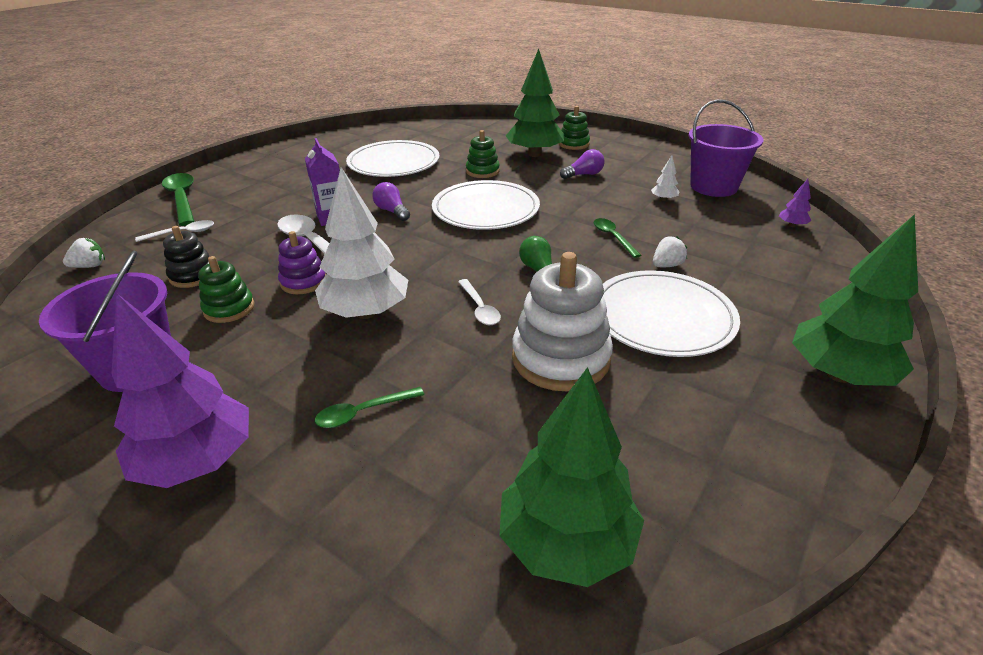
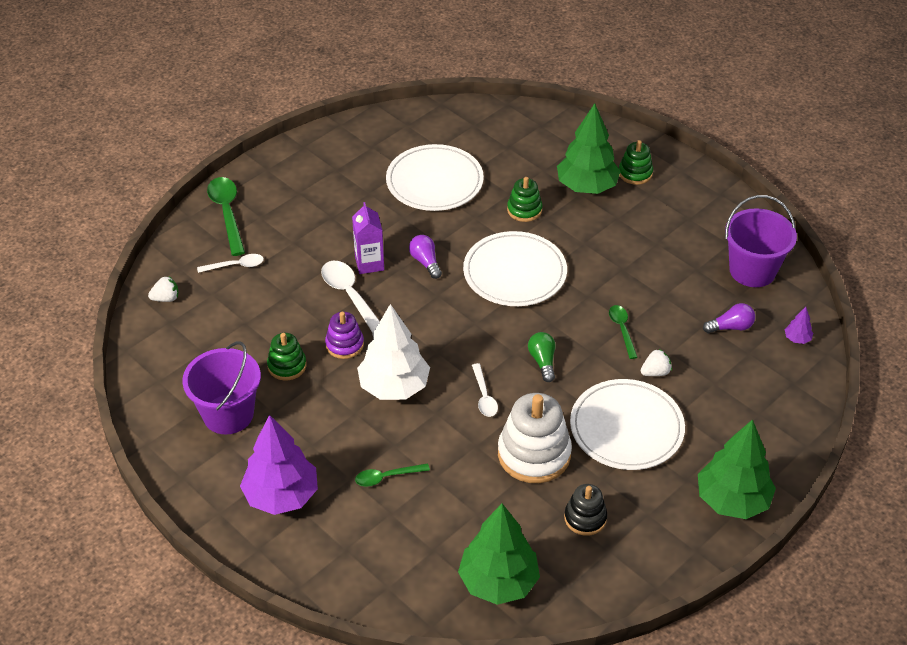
camera: 10 degrees right, 10 degrees up
black stacking toy [163,226,209,288] -> black stacking toy moved to [564,484,607,536]
purple light bulb [560,149,605,179] -> purple light bulb moved to [703,303,755,333]
white tree [651,156,679,201] -> none

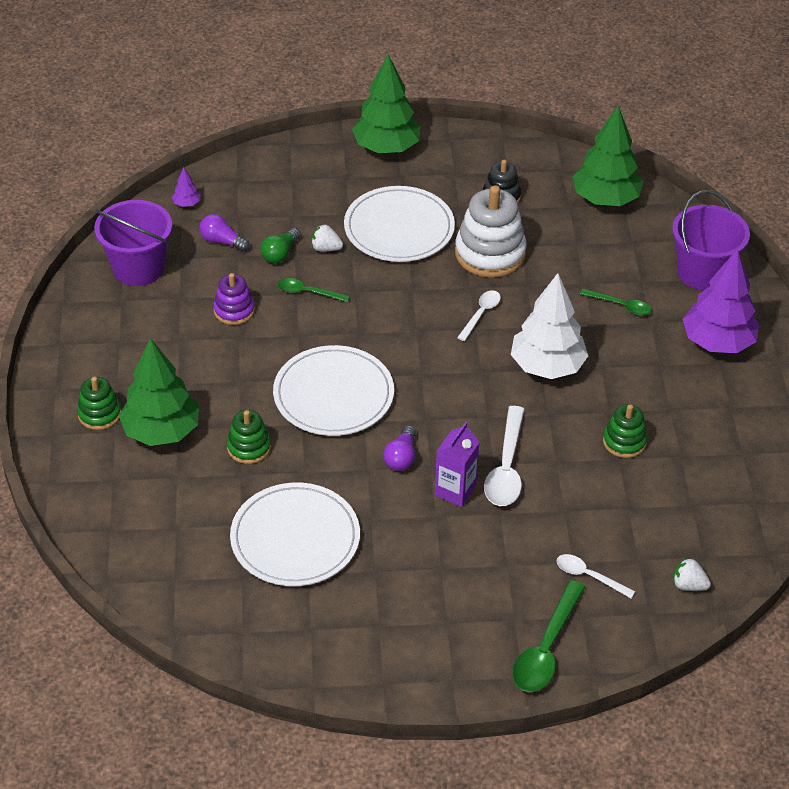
camera: 140 degrees left, 0 degrees up
purple bucket [182,341,261,435] -> purple bucket moved to [672,190,750,291]
purple stacking toy [325,312,364,359] -> purple stacking toy moved to [213,273,255,325]
green light bulb [528,332,556,382] -> green light bulb moved to [261,228,301,263]
green spoon [609,305,638,359] -> green spoon turned 75 degrees clockwise [278,278,350,302]

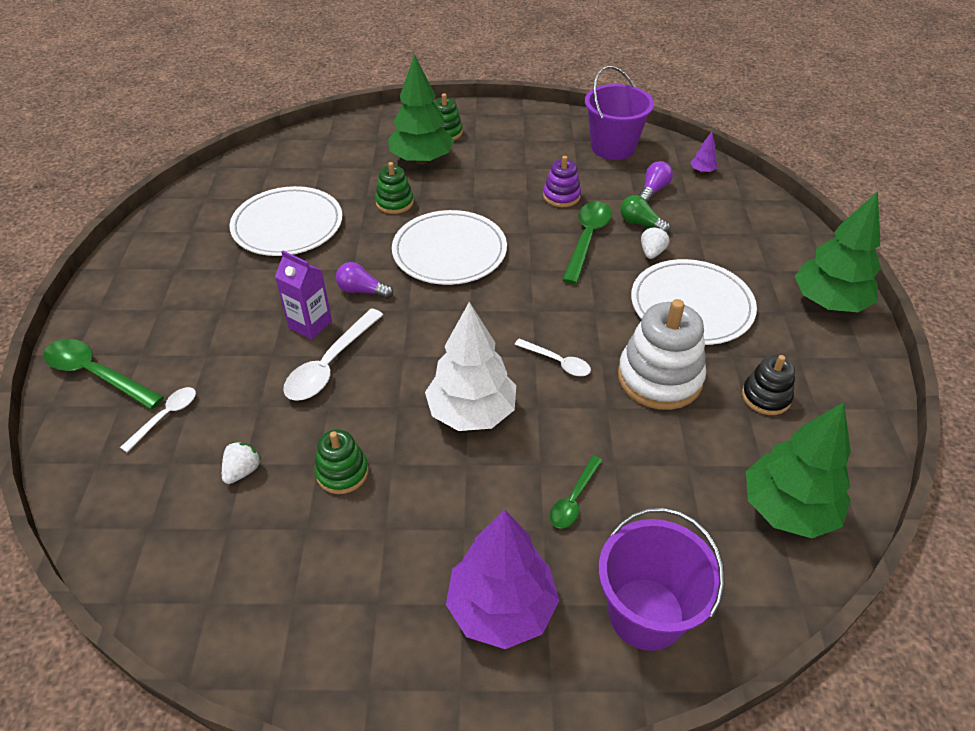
camera: 95 degrees right, 0 degrees up
green spoon [278,278,350,302] -> green spoon [562,201,612,284], size x1.71
white spoon [484,406,525,506] -> white spoon turned 75 degrees counterclockwise [283,308,383,401]
white strawberry [673,558,711,591] -> white strawberry moved to [222,442,261,484]

